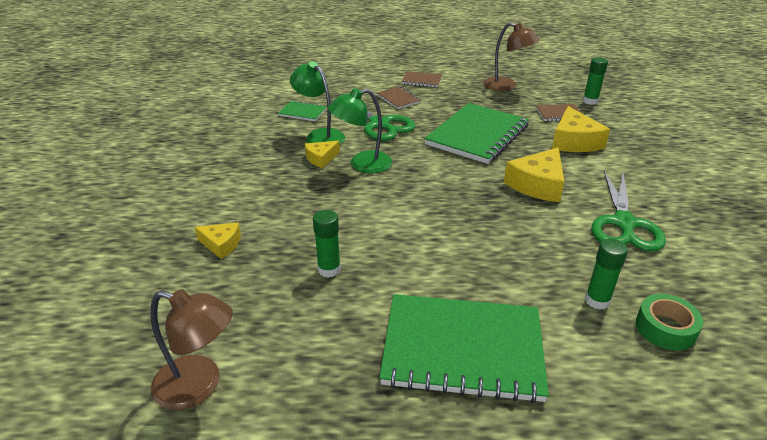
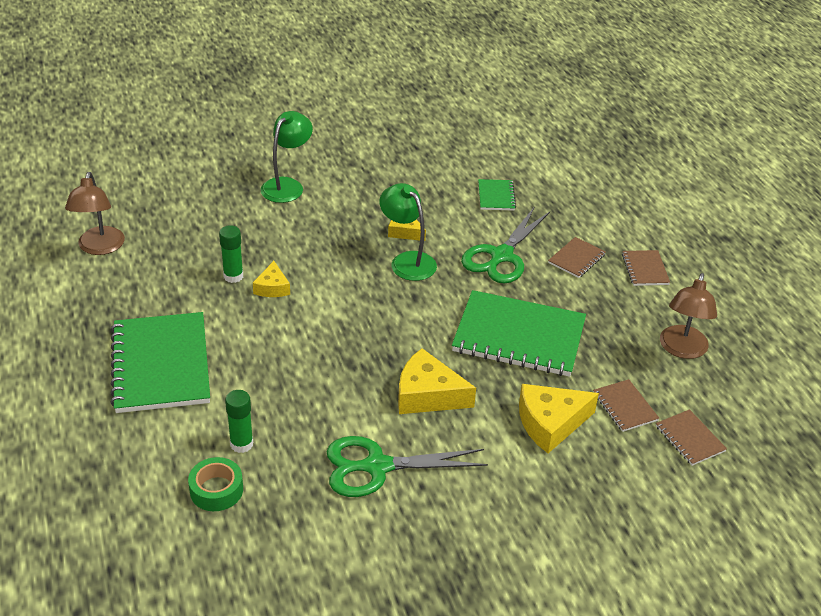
camera: 70 degrees right, 5 degrees up
yellow cheese [194,222,241,259] -> yellow cheese moved to [253,261,290,297]
green lamp [290,61,345,144] -> green lamp moved to [261,111,313,203]
green glue stick [583,57,608,105] -> brown notebook [656,409,727,466]

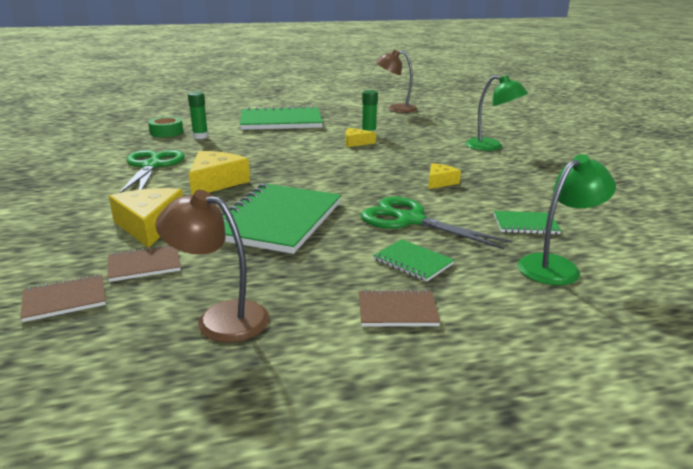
camera: 95 degrees right, 15 degrees down
green lamp [379,183,437,281] -> green lamp moved to [518,154,616,285]
brown notebook [548,237,606,278] -> green notebook [373,239,455,282]

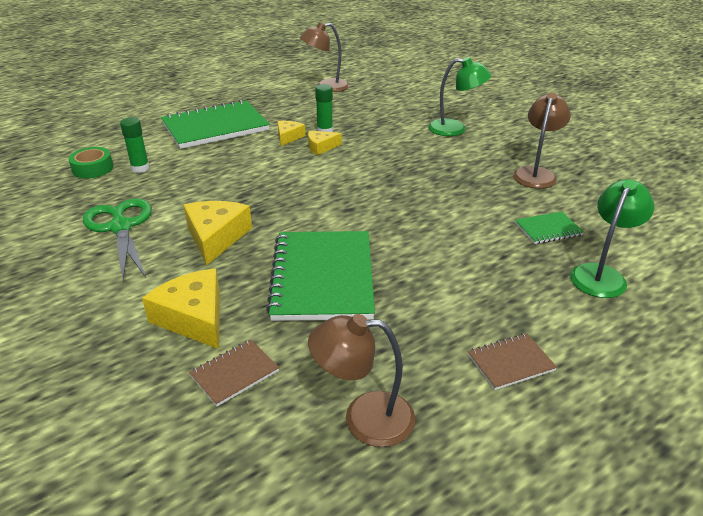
camera: 20 degrees left, 10 degrees up
brown notebook [20,274,106,322] -> none
green scissors [360,197,512,249] -> none
green notebook [373,239,455,282] -> none
yellow cheese [428,163,461,189] -> yellow cheese moved to [277,121,306,146]
none -> brown lamp [513,92,571,189]

